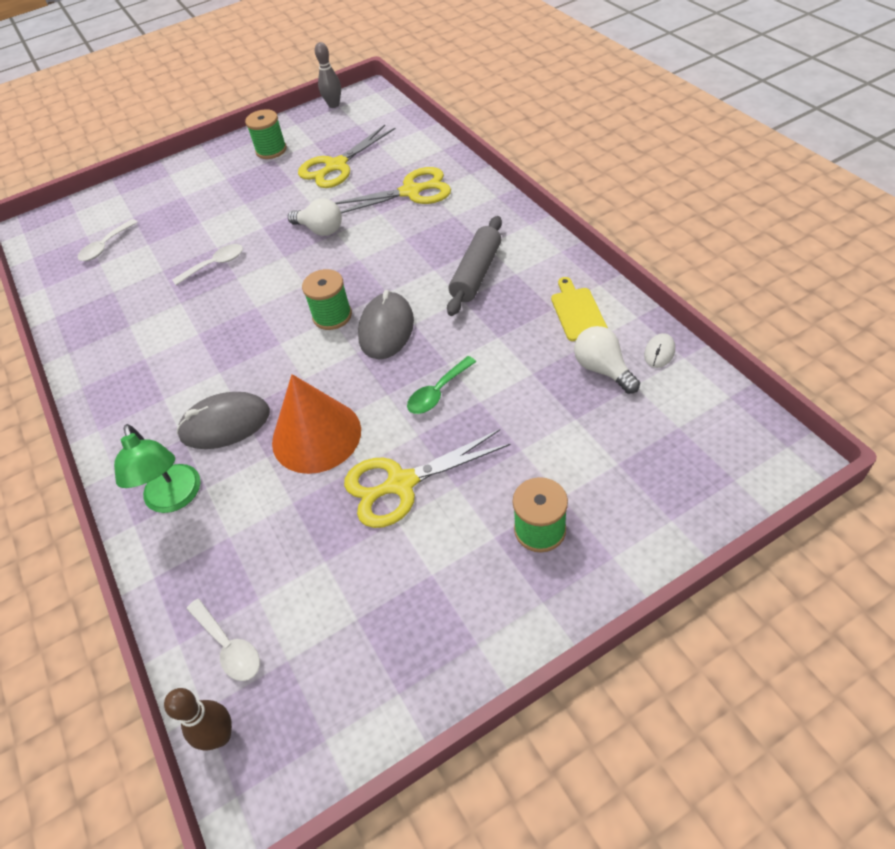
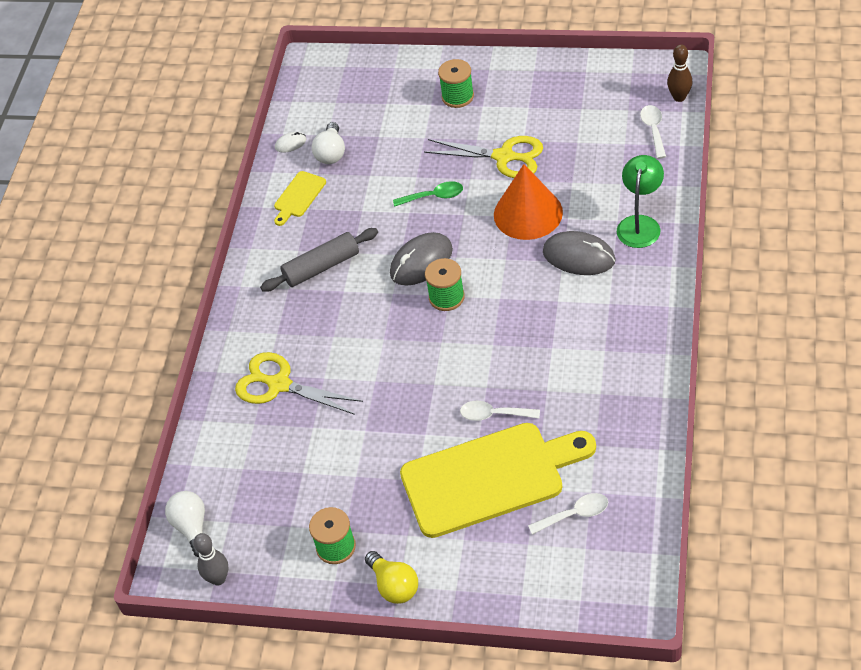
camera: 140 degrees left, 0 degrees up
white light bulb [288,198,342,236] -> white light bulb moved to [165,491,205,557]
yellow scissors [298,125,396,188] -> none
none -> yellow light bulb [365,551,418,604]
none -> yellow cutting board [400,423,596,538]

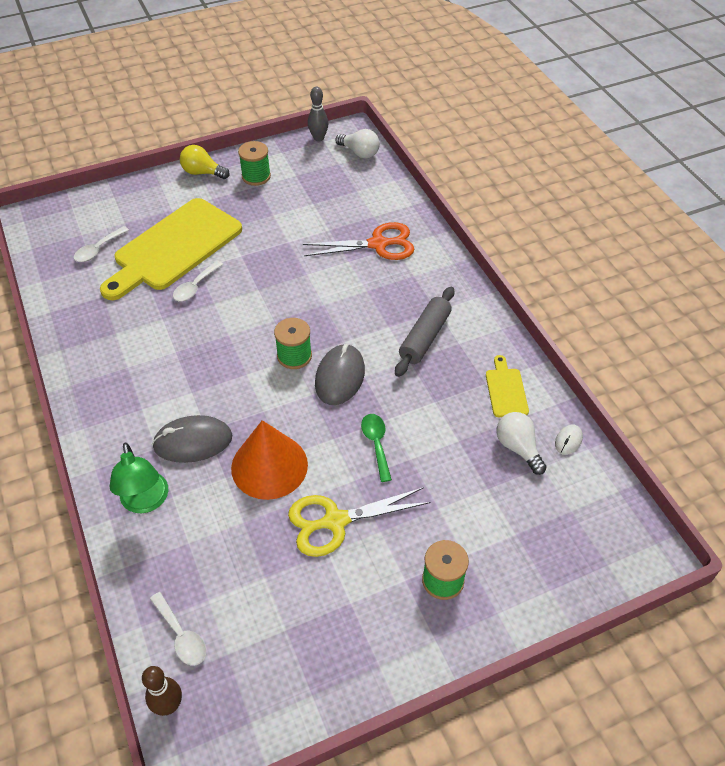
camera: 140 degrees right, 0 degrees up
yellow scissors [235,352,363,415] -> orange scissors [303,222,414,260]
green spoon [393,181,463,207] -> green spoon turned 120 degrees clockwise [361,414,392,482]
white spoon [460,401,540,421] -> white spoon turned 150 degrees clockwise [173,261,223,301]

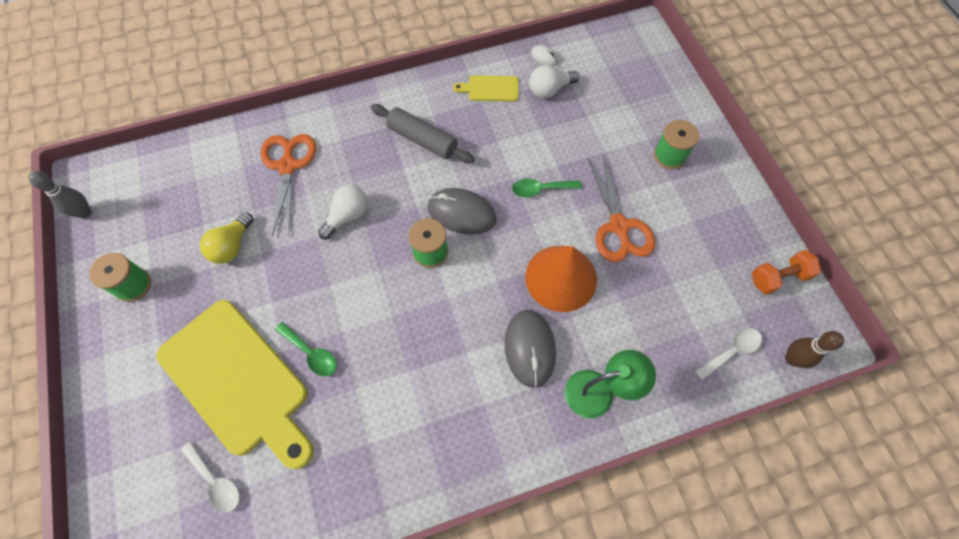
camera: 85 degrees left, 15 degrees up
white spoon [173,261,223,301] -> green spoon [275,322,337,376]
yellow light bulb [180,145,230,179] -> yellow light bulb moved to [200,212,254,264]
yellow scissors [288,487,430,557] -> orange scissors [588,154,655,262]
white light bulb [335,129,380,158] -> white light bulb moved to [318,185,368,239]
none -> orange dumbbell [752,250,821,295]

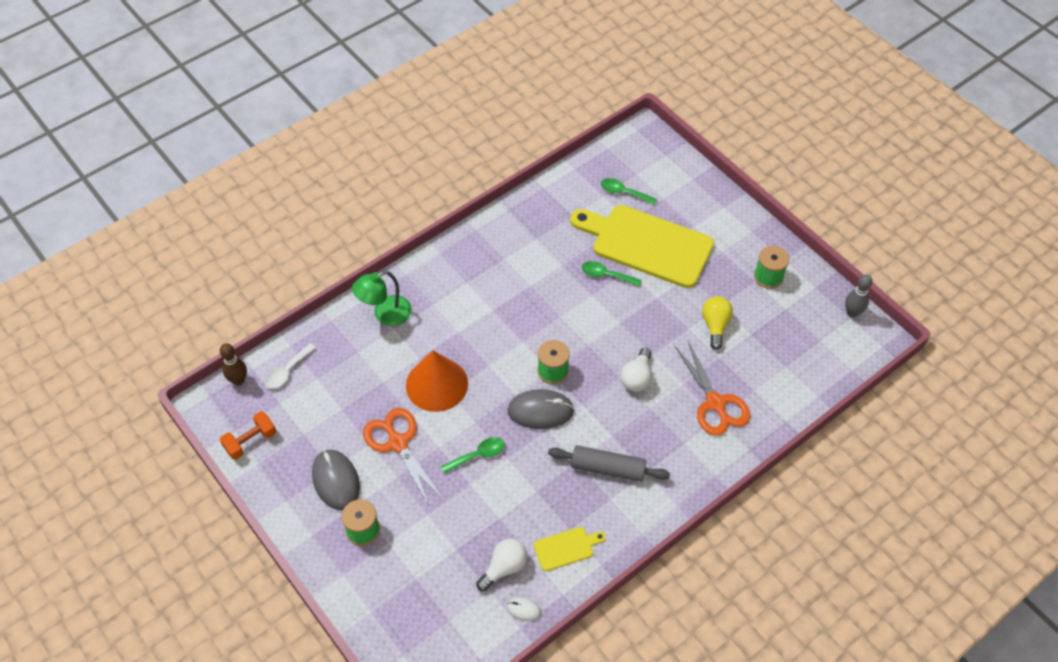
camera: 160 degrees right, 10 degrees down
white spoon [181,441,240,512] -> green spoon [601,178,657,205]
grey mouse [505,310,556,388] -> grey mouse moved to [312,449,360,510]

